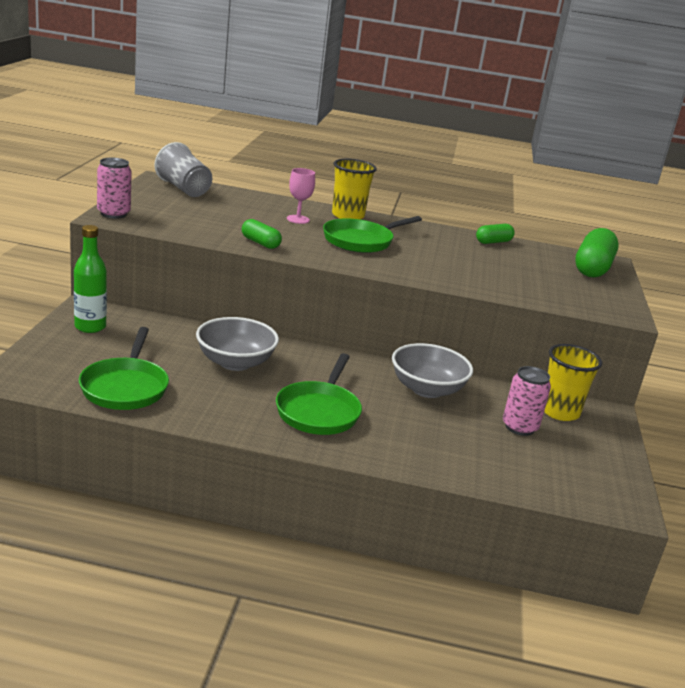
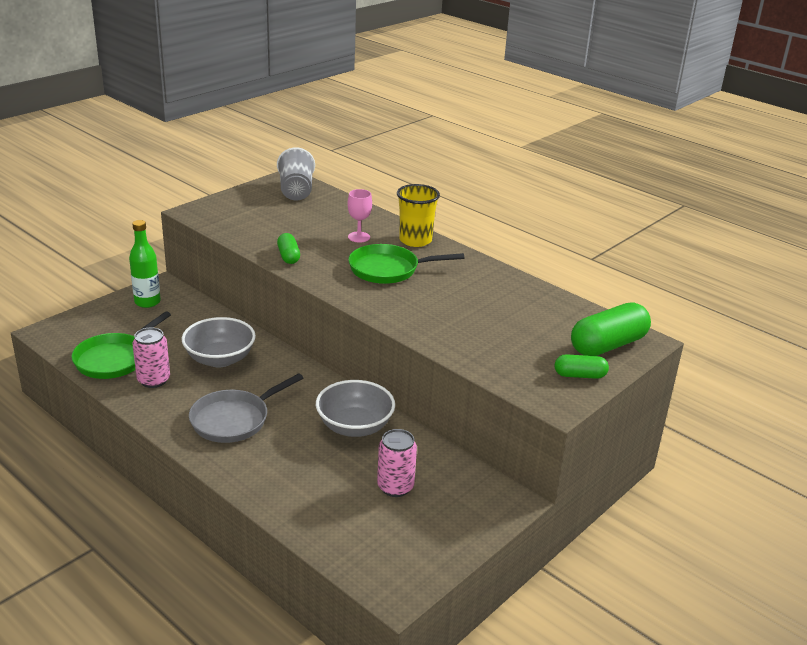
camera: 35 degrees right, 5 degrees up
pink can [97,158,132,219] -> pink can moved to [132,327,170,388]
green pan [276,353,362,435] -> grey pan [189,373,303,443]
green capsule [476,224,515,244] -> green capsule moved to [555,354,609,379]
yellow cup [544,344,602,421] -> none

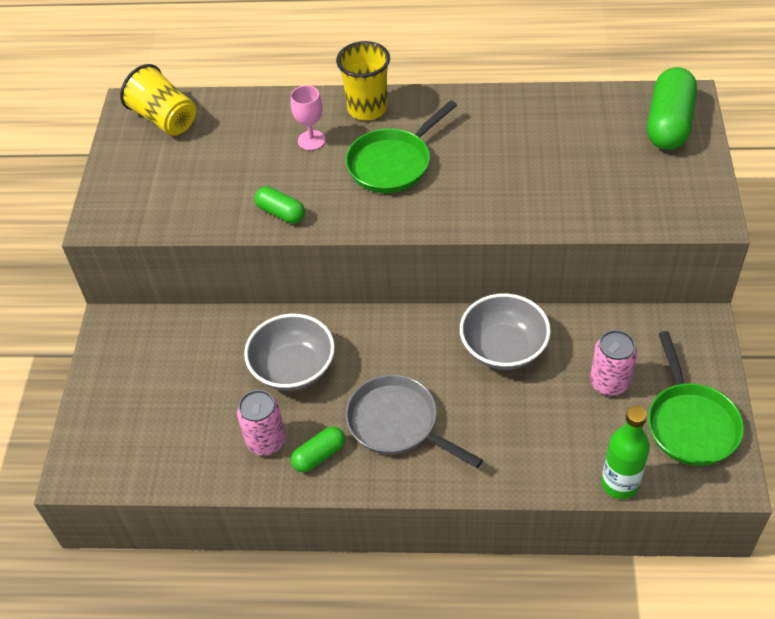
camera: 35 degrees left, 20 degrees up
green pan [71,311,171,379] -> green pan moved to [648,331,744,466]
green bottle [129,220,161,308] -> green bottle moved to [601,406,650,499]
grey pan [189,373,303,443] -> grey pan turned 120 degrees clockwise [345,375,483,468]
grey cup [277,147,315,200] -> yellow cup [120,64,196,136]
green capsule [555,354,609,379] -> green capsule moved to [291,426,345,473]

